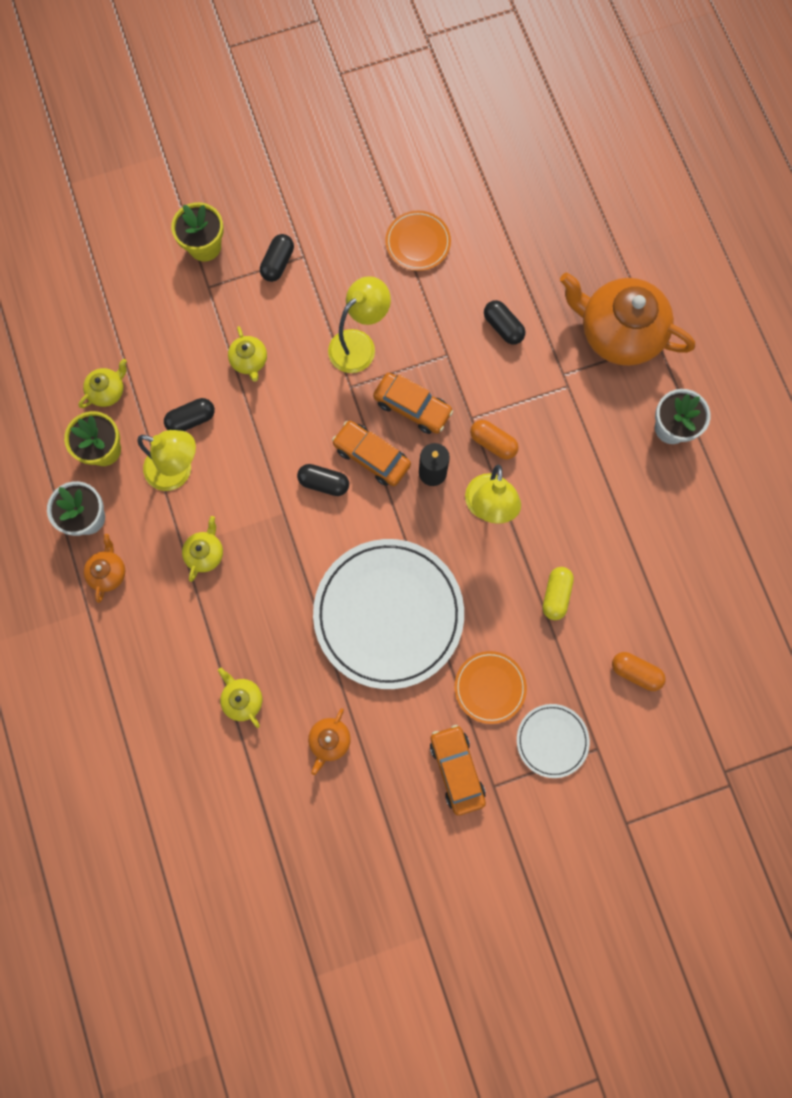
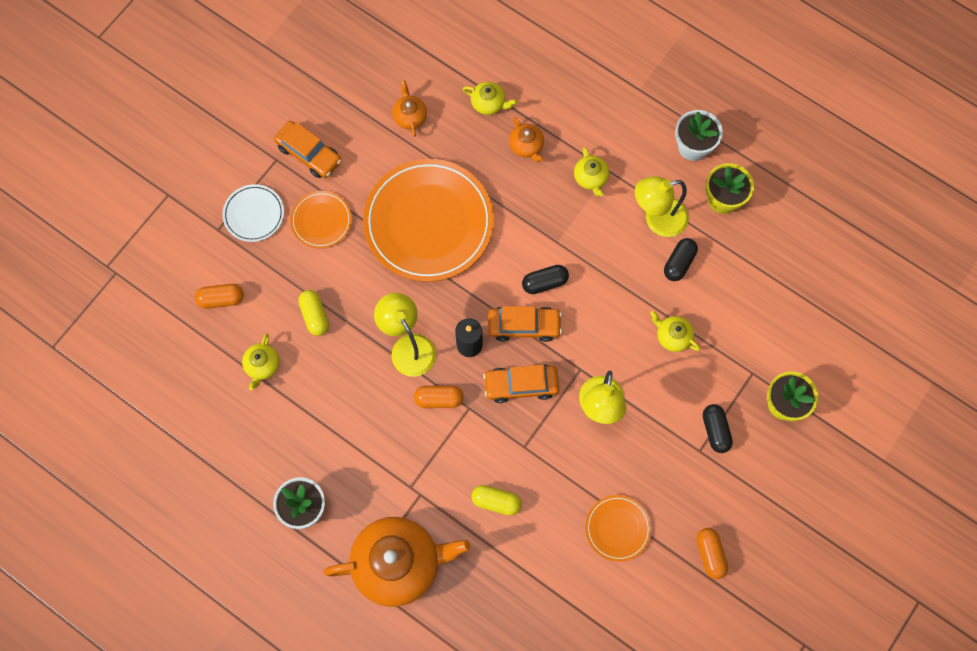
camera: 145 degrees right, 5 degrees down
yellow teapot [79,359,127,408] -> yellow teapot moved to [242,334,279,390]
orange teapot [84,534,125,603] -> orange teapot moved to [509,117,544,162]
white plate [313,539,464,689] -> orange plate [363,159,494,282]
black capsule [484,300,525,345] -> yellow capsule [472,485,521,516]
none -> orange capsule [696,528,728,579]

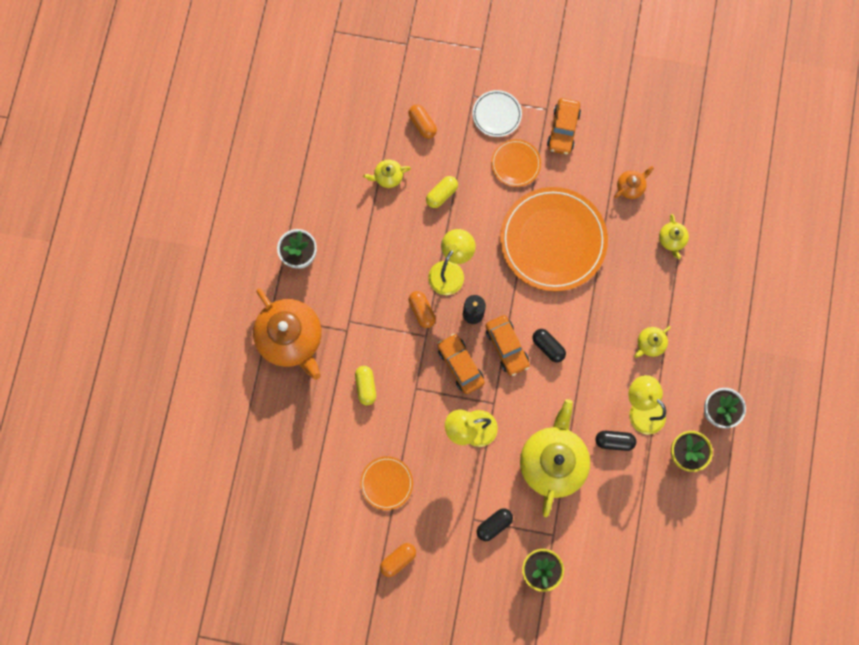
camera: 65 degrees right, 5 degrees up
orange teapot [509,117,544,162] -> none
yellow teapot [650,311,700,352] -> yellow teapot [520,399,590,517], size x2.26

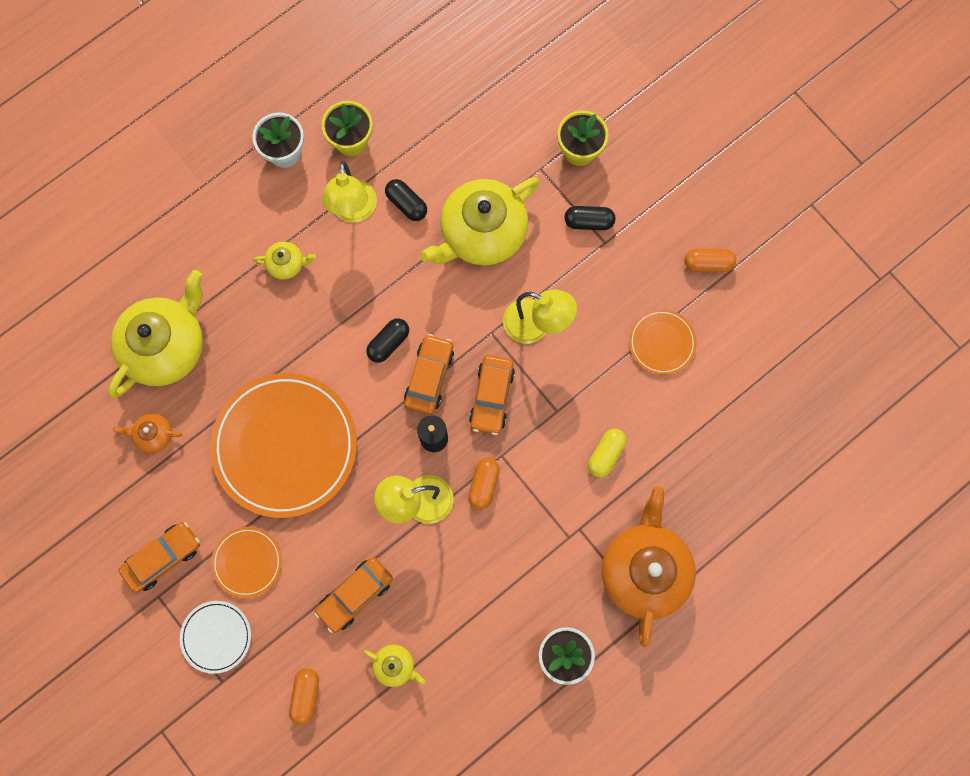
camera: 140 degrees left, 0 degrees up
yellow capsule [426,176,458,208] -> orange car [315,557,393,633]
black capsule [533,329,566,362] -> black capsule turned 45 degrees clockwise [366,318,409,363]
yellow teapot [659,214,689,259] -> yellow teapot [108,270,203,398], size x2.26

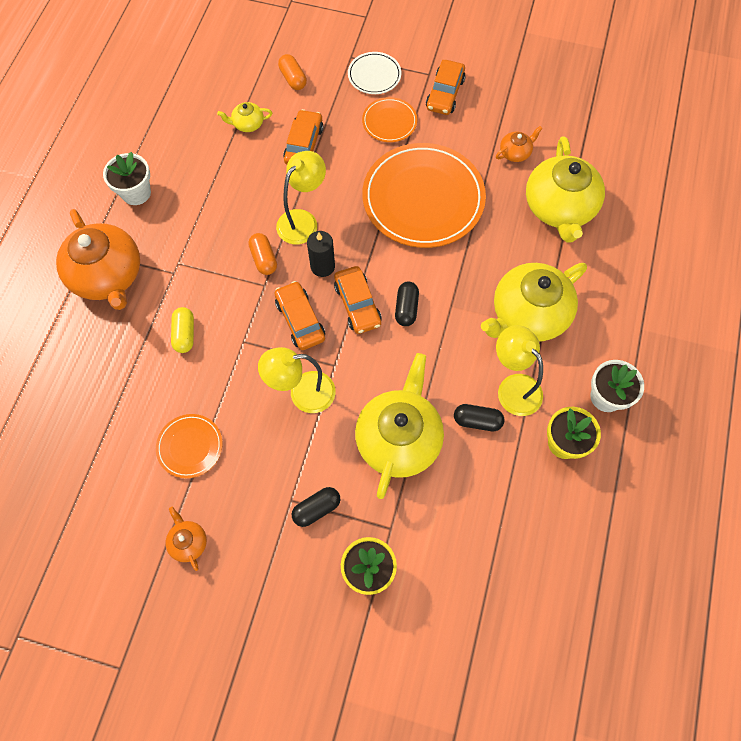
camera: 145 degrees right, 10 degrees down
yellow teapot [253,242,316,280] -> yellow teapot [481,263,587,342], size x2.26
orange capsule [684,249,736,272] -> orange teapot [166,507,207,571]

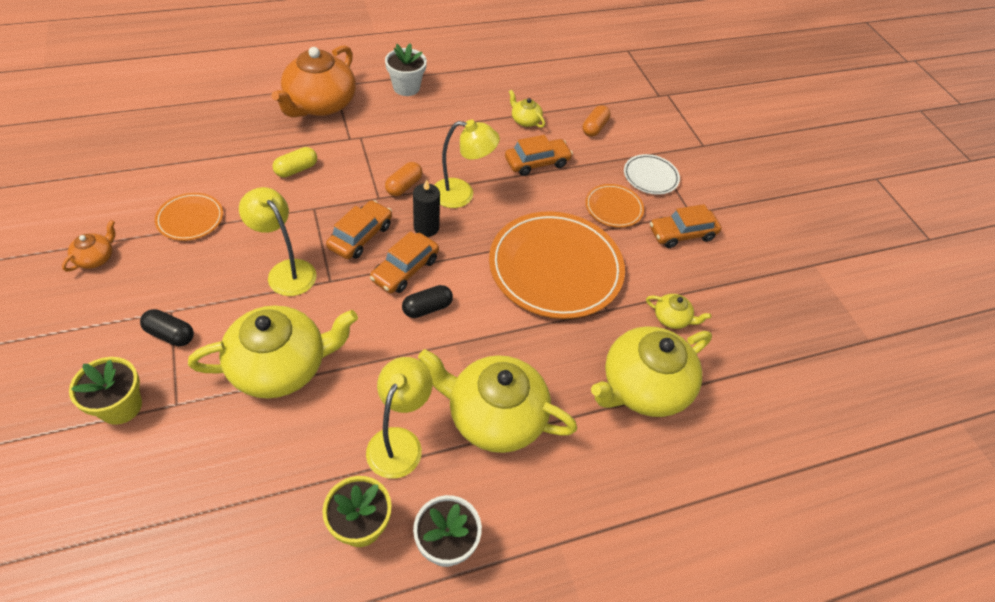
camera: 50 degrees right, 15 degrees down
black capsule [454,404,504,431] -> none
orange teapot [496,126,543,162] -> yellow teapot [646,294,711,329]

